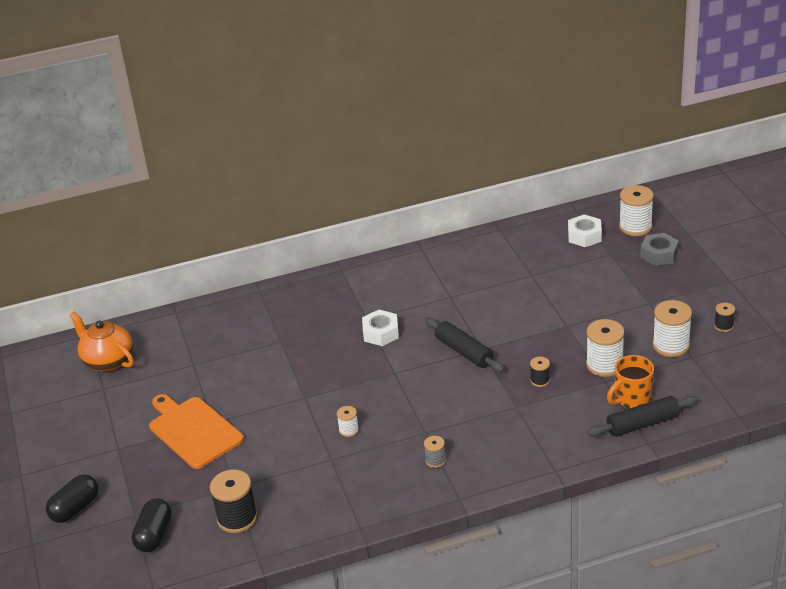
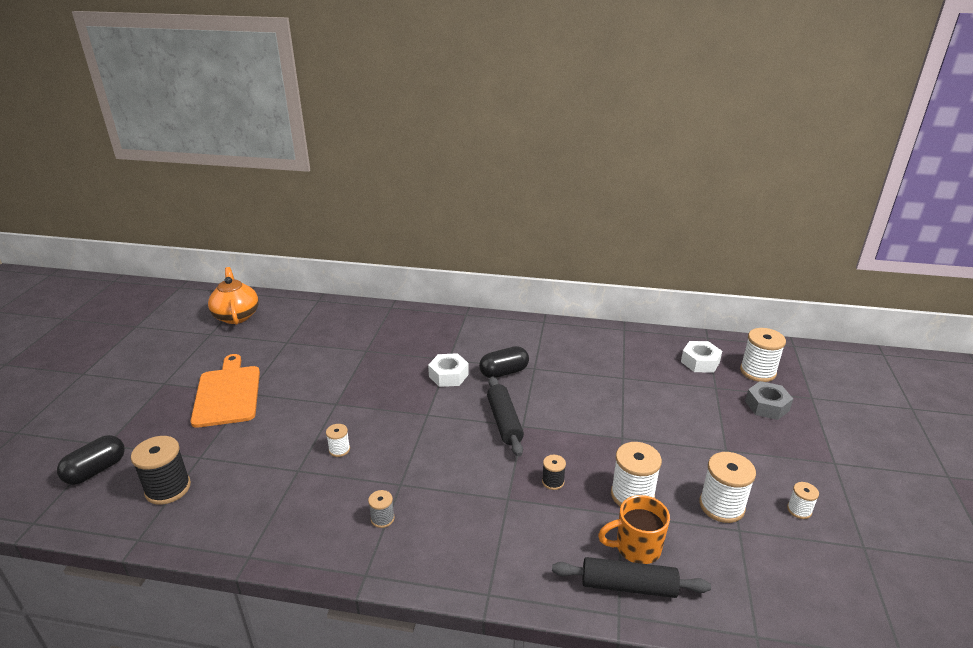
camera: 25 degrees right, 5 degrees down
black capsule [46,474,98,523] -> black capsule moved to [479,346,529,378]
black spool [714,303,735,332] -> white spool [787,482,819,519]

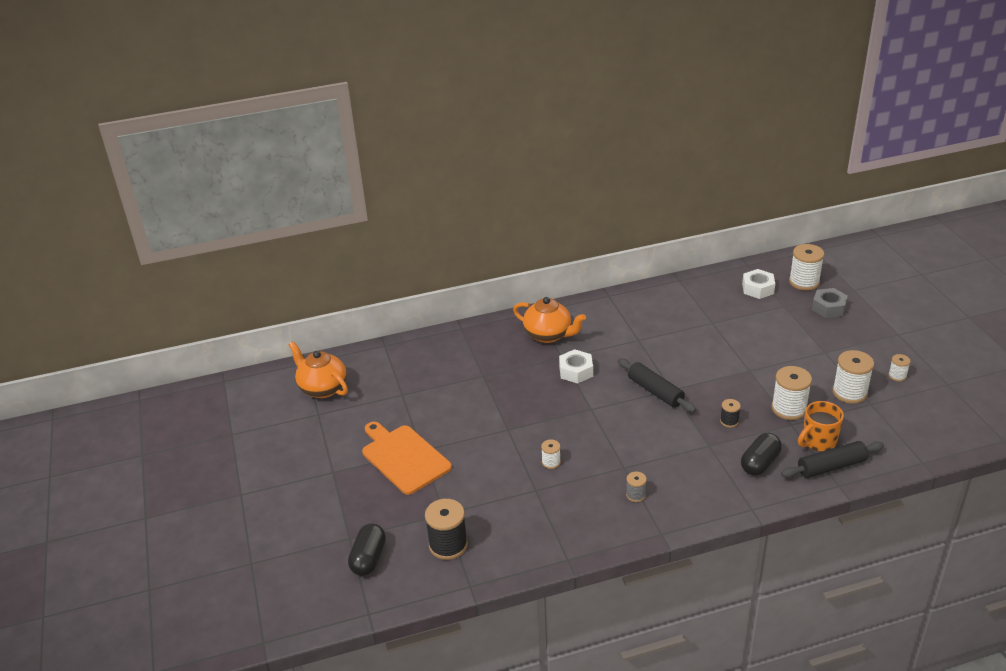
camera: 25 degrees left, 5 degrees up
black capsule [479,346,529,378] -> black capsule moved to [741,433,782,476]
none -> orange teapot [513,297,586,343]

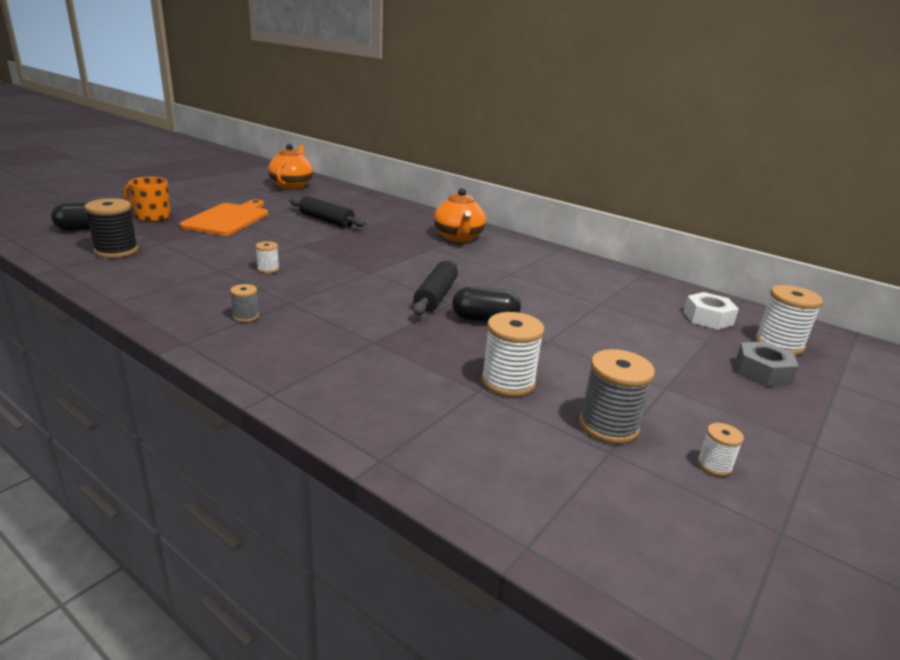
camera: 50 degrees right, 10 degrees down
white nut [559,349,593,384] -> none
black spool [720,399,741,428] -> none
black capsule [741,433,782,476] -> black capsule moved to [452,287,521,322]
black rolling pin [781,441,884,478] -> black rolling pin moved to [290,196,366,228]
orange mug [798,401,844,452] -> orange mug moved to [123,177,171,222]
white spool [832,350,874,404] -> grey spool [579,349,655,444]

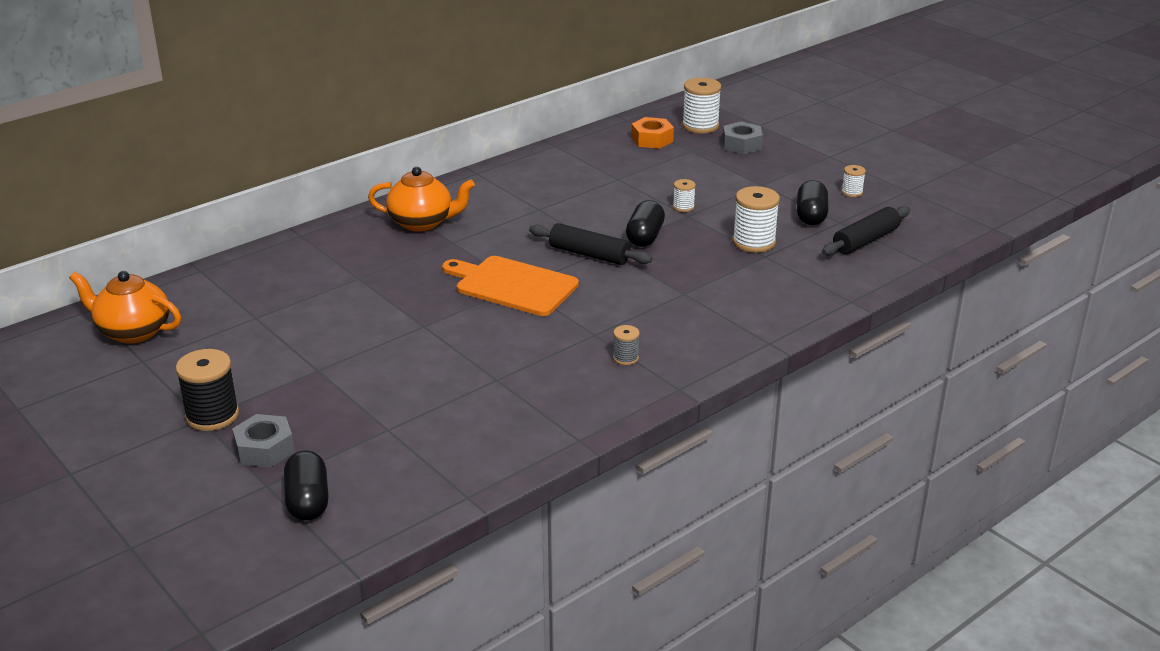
camera: 75 degrees left, 5 degrees up
black spool [84,198,138,258] -> black spool moved to [176,349,239,431]
orange mug [123,177,171,222] -> grey nut [232,414,295,468]
orange cutting board [180,199,268,236] -> orange cutting board moved to [442,256,579,316]
white spool [255,241,279,273] -> white spool moved to [673,179,696,212]
black rolling pin [290,196,366,228] -> black rolling pin moved to [822,206,910,256]
grey spool [579,349,655,444] -> black capsule [797,180,828,225]
white nut [683,292,739,330] -> orange nut [631,117,674,149]

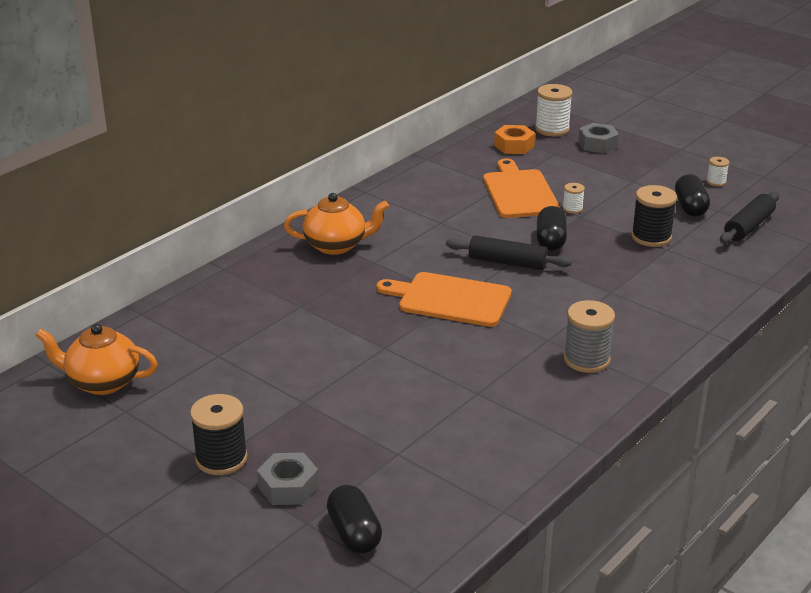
camera: 10 degrees left, 0 degrees up
grey spool [613,325,640,365] -> grey spool [564,300,615,373], size x1.90
white spool [733,186,780,253] -> black spool [631,185,677,247]
none -> orange cutting board [483,159,560,218]

